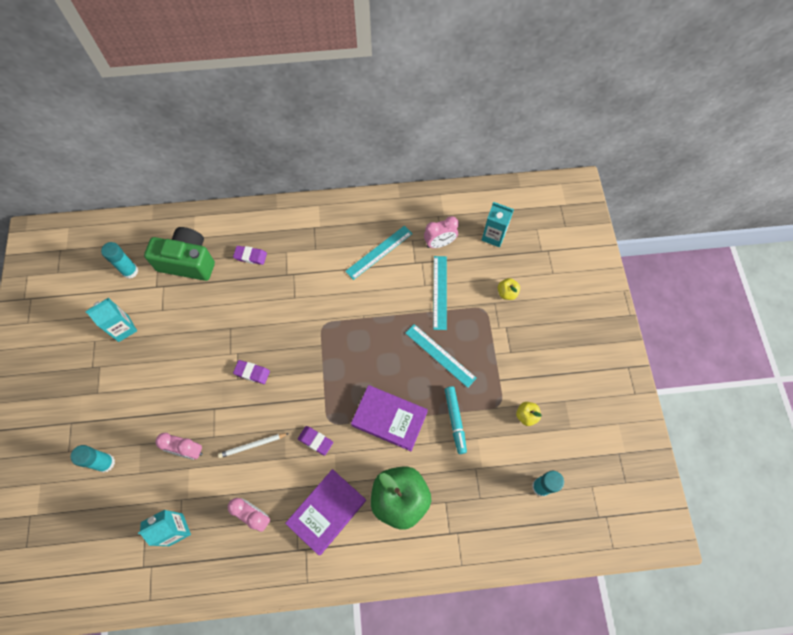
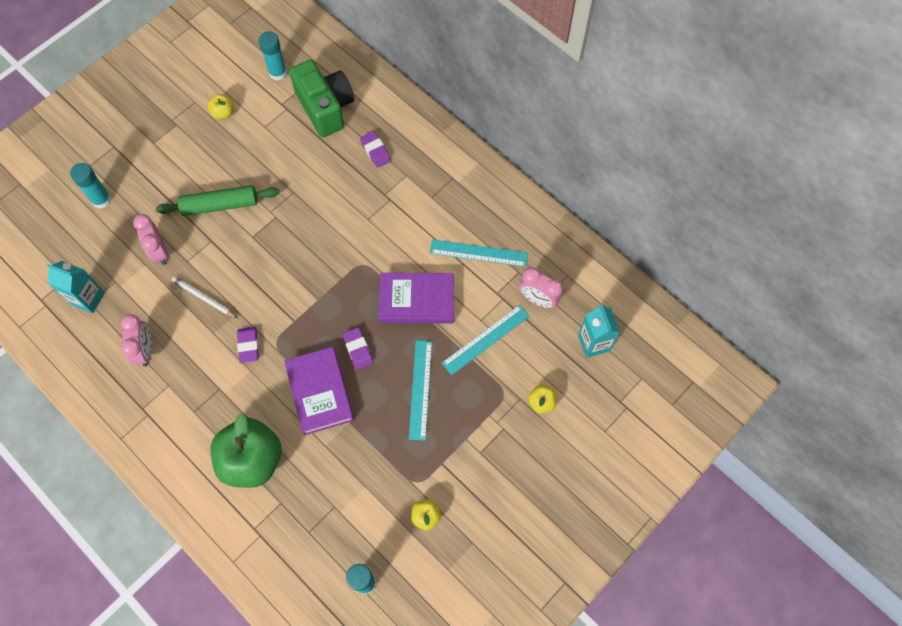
camera: 50 degrees right, 0 degrees up
turquoise carton [85,298,137,342] -> yellow apple [208,94,233,119]
purple eraser [233,360,270,384] -> purple eraser moved to [342,328,373,370]
purple book [285,469,366,555] -> purple book moved to [378,273,454,323]
turquoise marker [445,386,467,454] -> none
none -> green rolling pin [156,185,279,216]

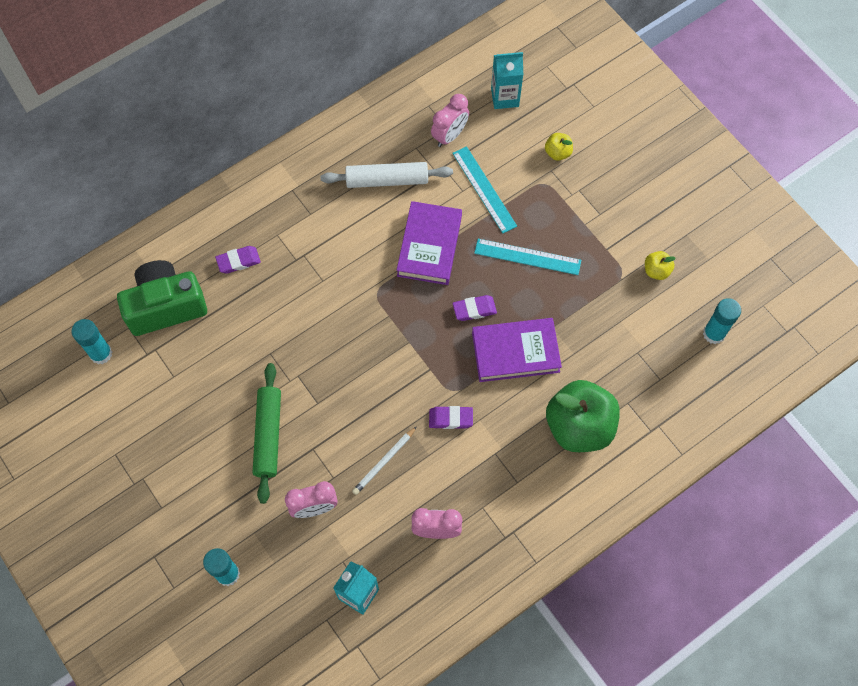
camera: 80 degrees left, 0 degrees up
yellow apple [208,94,233,119] -> none
turquoise ruler [430,239,528,267] -> white rolling pin [321,162,453,188]

